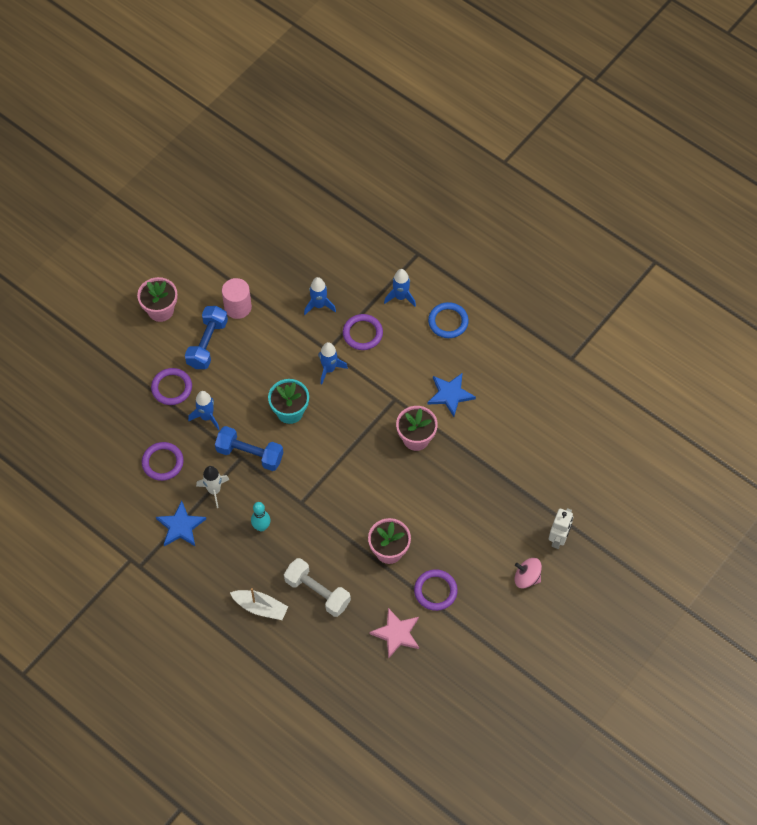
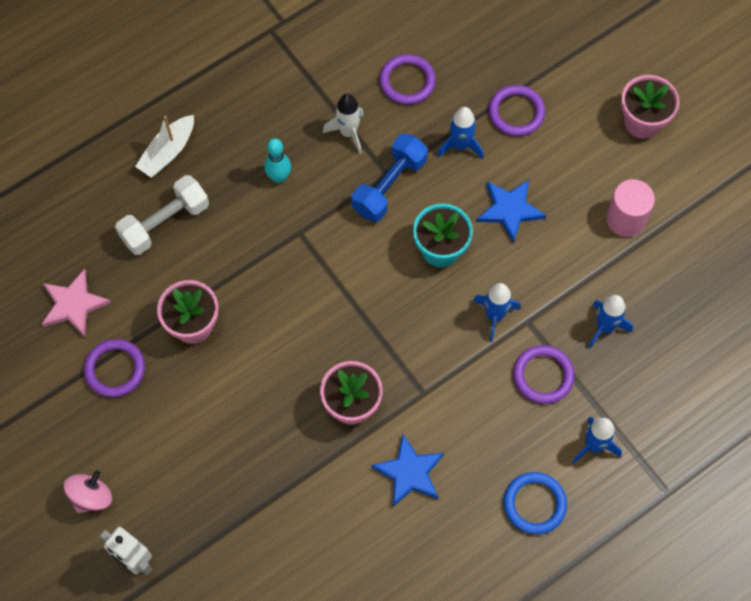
camera: 105 degrees right, 5 degrees up
blue star [156,501,206,546] -> blue star moved to [476,180,546,242]
blue dumbbell [185,306,228,369] -> none

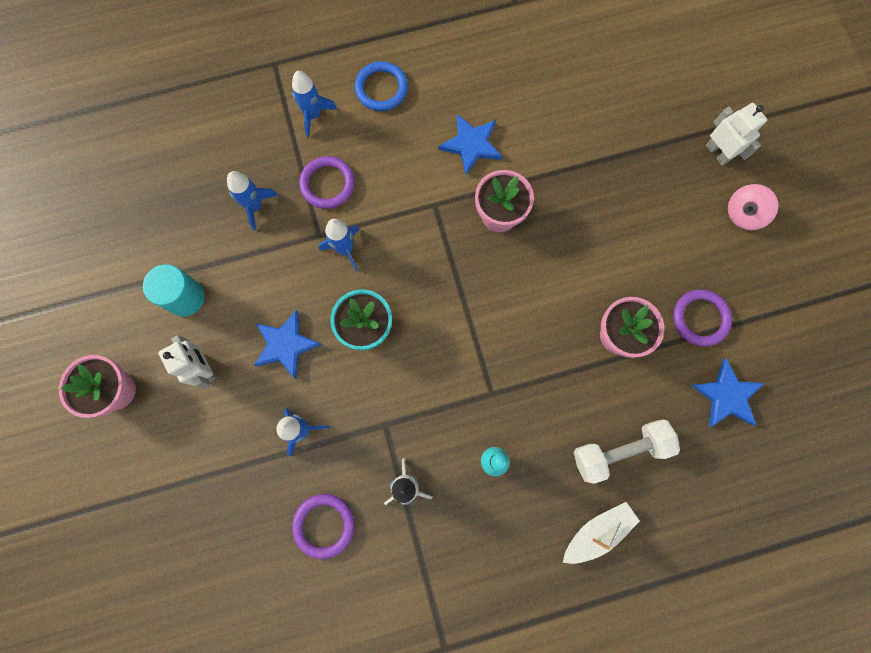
camera: 160 degrees left, 10 degrees up
pink star [42,269,111,337] -> blue star [691,358,764,427]
blue dumbbell [352,133,428,222] -> none
purple ring [488,85,545,136] -> none
pink cylinder [606,179,655,237] -> turquoise cylinder [143,264,205,316]
none -> white robot [158,335,216,389]

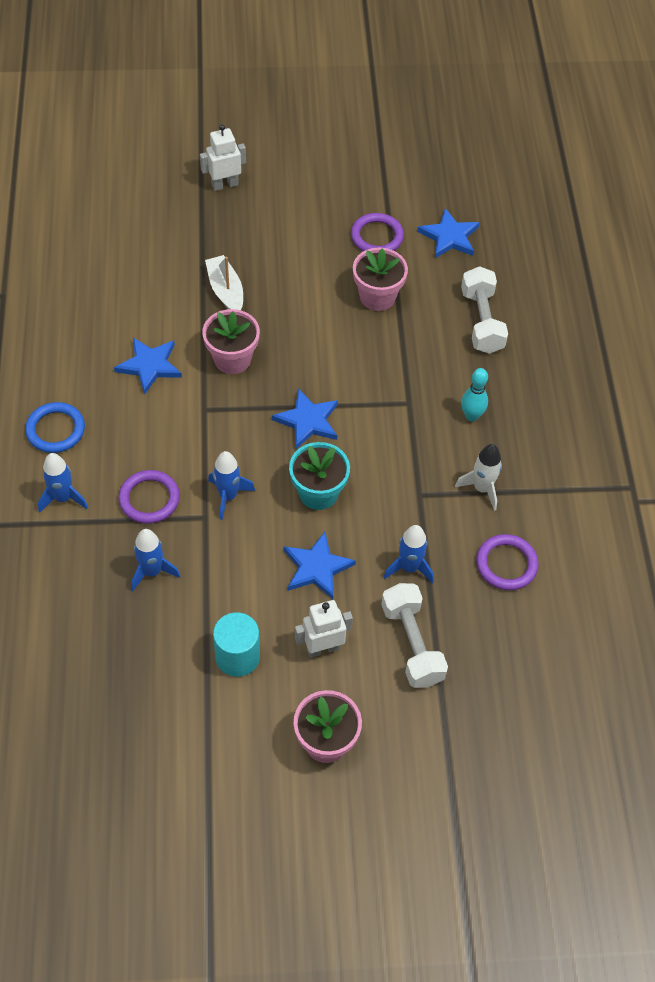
camera: 80 degrees left, 20 degrees down
white boat [563,502,640,564] -> white boat moved to [205,255,243,310]
pink spinning top [728,184,778,230] -> none
none -> blue star [272,389,338,449]
none -> white dumbbell [381,583,448,688]

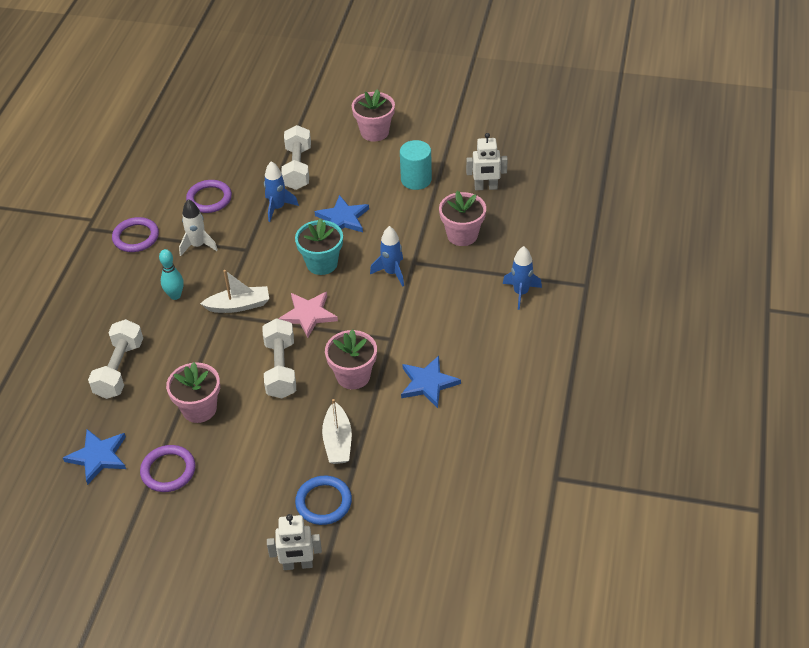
camera: 160 degrees left, 10 degrees down
blue ring [25,402,85,453] -> blue ring moved to [295,476,352,525]
purple ring [118,470,180,524] -> purple ring moved to [112,217,159,252]
blue rocket [131,529,180,591] -> pink flower pot [439,191,486,246]
blue star [272,389,338,449] -> pink star [279,292,338,338]
white robot [295,600,353,658] -> white robot moved to [466,133,508,190]
none -> white boat [200,270,269,313]
none -> white dumbbell [262,318,296,399]

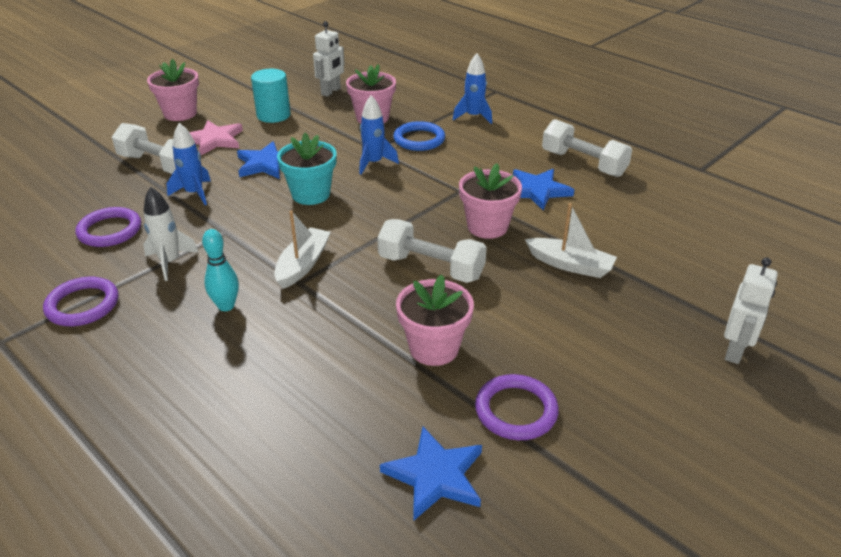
camera: 60 degrees left, 10 degrees down
white dumbbell [88,319,143,399] -> white dumbbell moved to [542,119,632,177]
pink star [279,292,338,338] -> pink star moved to [189,120,243,155]
blue ring [295,476,352,525] -> blue ring moved to [393,121,445,151]

